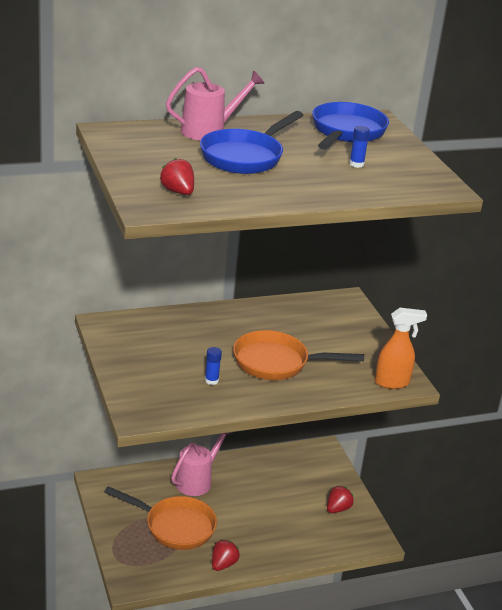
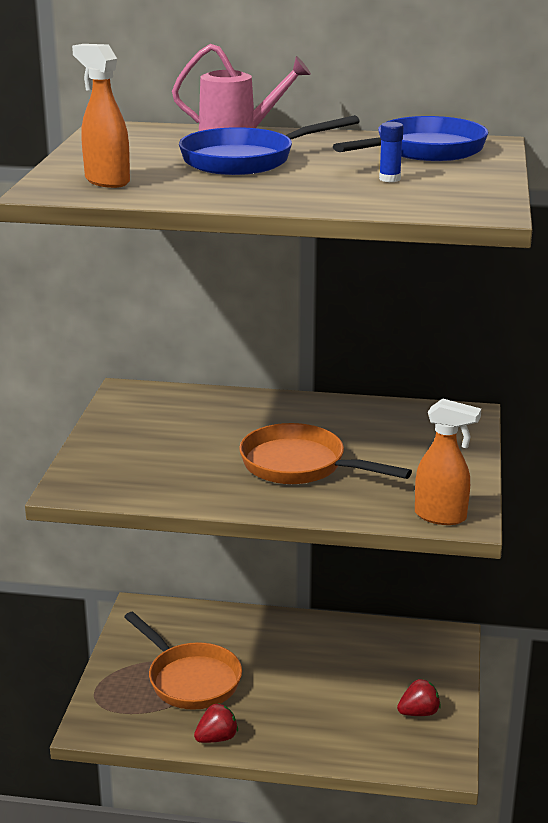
camera: 30 degrees right, 5 degrees down
red strawberry [160,158,194,195] -> orange spray bottle [72,44,130,188]
pink watering can [171,432,233,496] -> none
blue glue stick [205,347,222,385] -> none

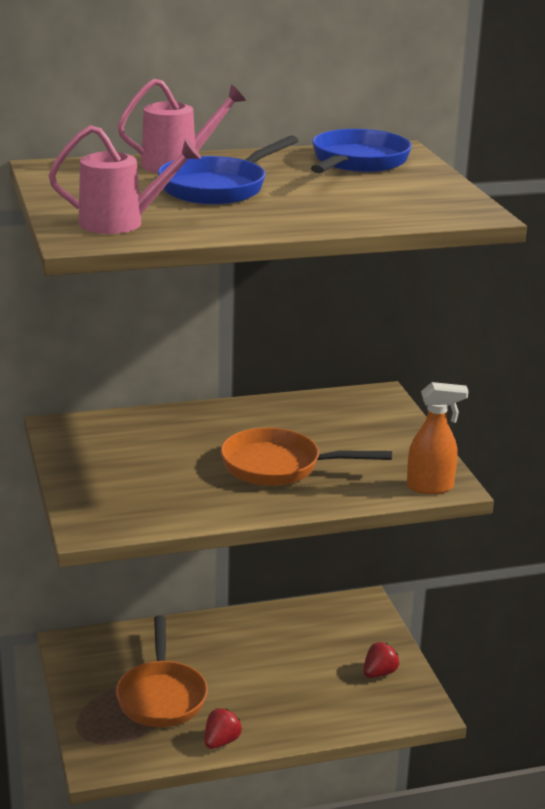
camera: 25 degrees left, 0 degrees up
orange spray bottle [72,44,130,188] -> pink watering can [49,125,201,234]
orange pan [124,612,242,710] -> orange pan turned 60 degrees clockwise [116,615,208,727]
blue glue stick [379,122,403,182] -> none

